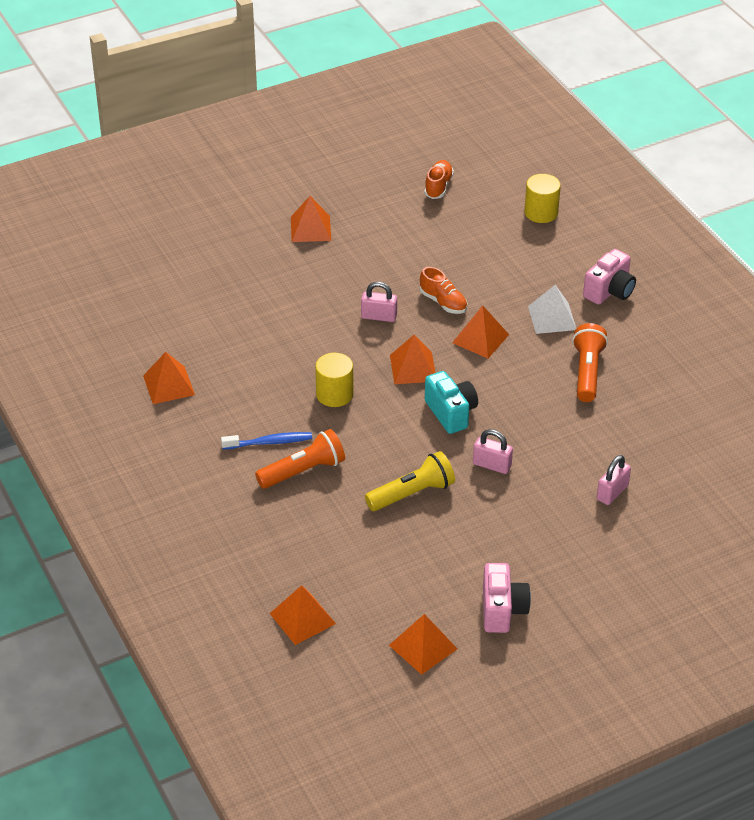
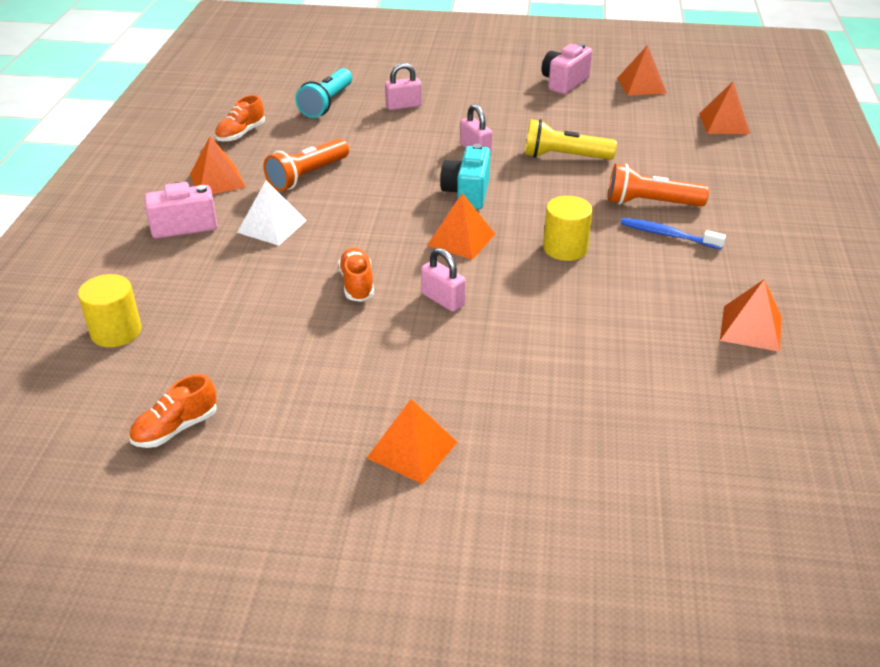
camera: 145 degrees left, 5 degrees down
orange pyramid [452,305,509,358] -> orange pyramid moved to [190,136,246,194]
none -> orange shoe [215,95,265,142]
none -> turquoise flashlight [295,68,352,118]

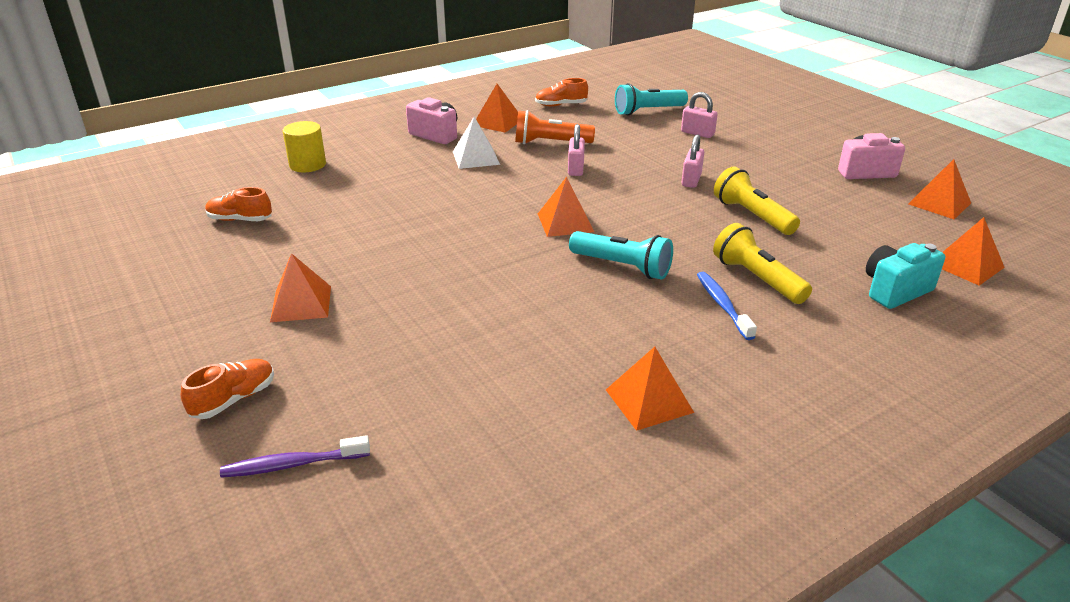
camera: 50 degrees right, 5 degrees down
orange shoe [338,248,374,302] -> orange shoe moved to [181,359,274,419]
pink padlock [421,248,466,312] -> pink padlock moved to [568,124,585,176]
turquoise camera [440,144,490,210] -> turquoise camera moved to [866,243,945,309]
yellow cylinder [543,196,593,261] -> turquoise flashlight [569,231,673,280]
orange flashlight [608,164,709,207] -> yellow flashlight [713,223,812,304]
none -> purple toothbrush [220,435,370,478]

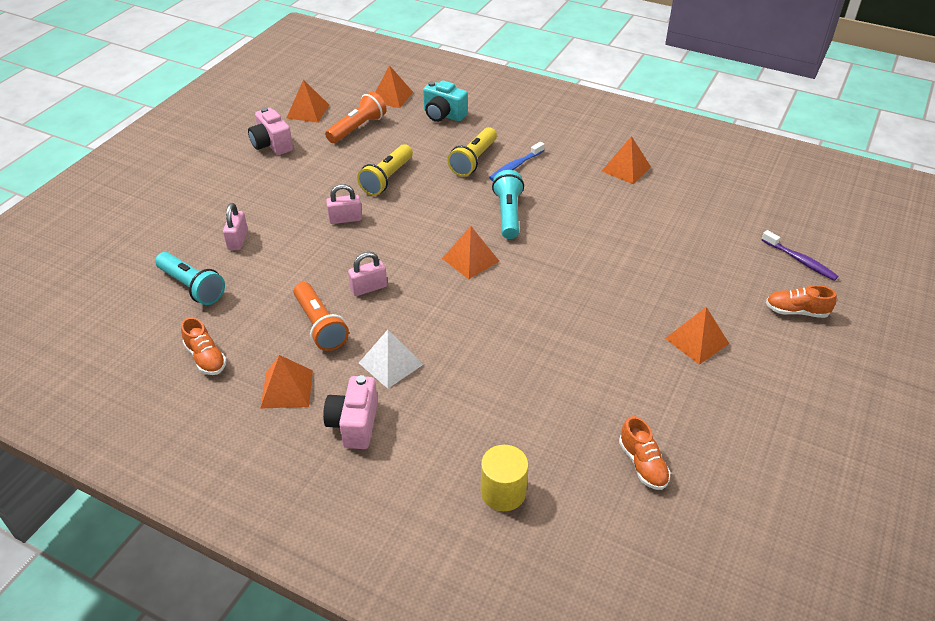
camera: 120 degrees left, 10 degrees up
none -> orange flashlight [325,92,387,143]

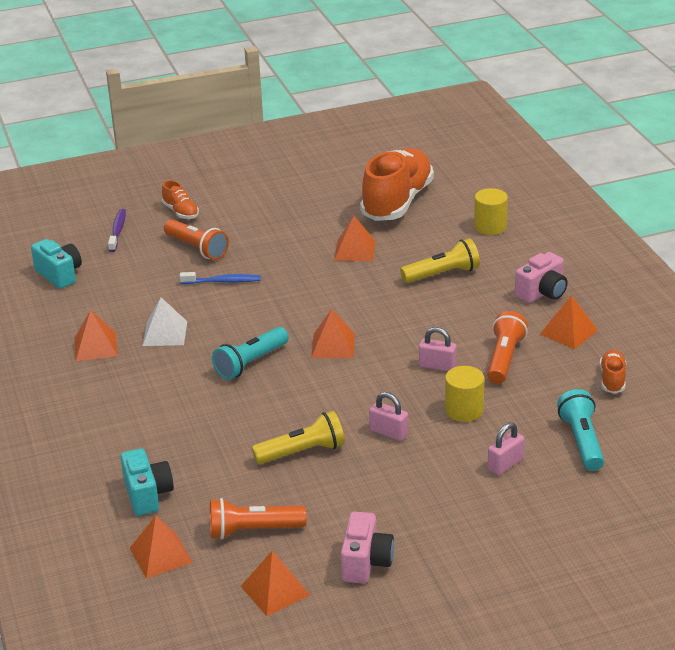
camera: 135 degrees left, 10 degrees down
white pyramid [359,330,424,389] -> white pyramid moved to [142,298,187,346]
yellow flashlight [448,127,497,177] -> yellow flashlight moved to [400,238,480,283]
blue toothbrush [489,142,544,181] -> blue toothbrush moved to [180,272,261,284]
orange shoe [619,416,670,490] -> orange shoe [360,148,434,221], size x2.28
orange pyramid [665,307,729,365] -> orange pyramid moved to [334,216,375,261]
none -> turquoise camera [31,239,82,289]
none -> orange flashlight [164,219,229,260]
none -> yellow cylinder [445,366,484,422]

